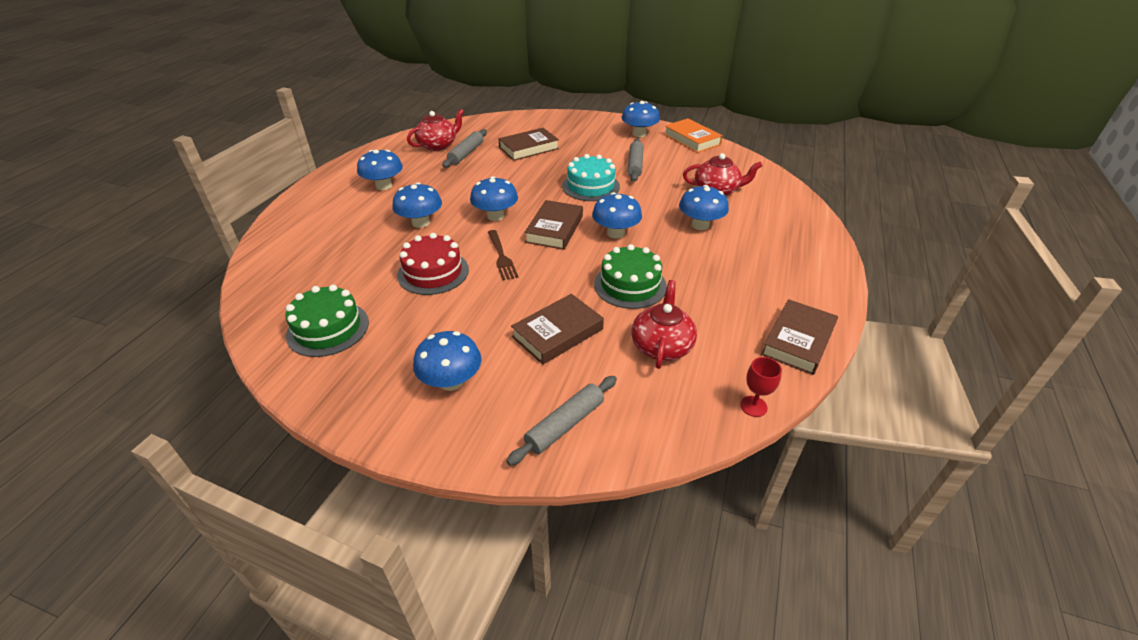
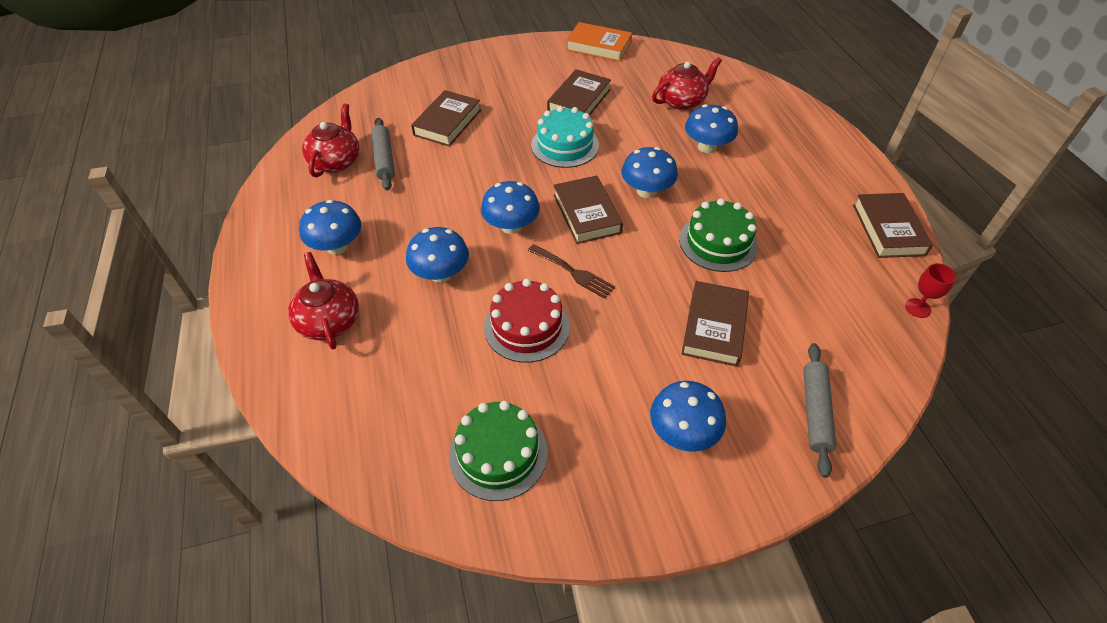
camera: 35 degrees left, 10 degrees up
blue mushroom [622,101,660,137] -> none
grey rolling pin [628,138,643,182] -> brown book [547,69,611,115]
red teapot [631,280,697,369] -> red teapot moved to [288,252,359,349]

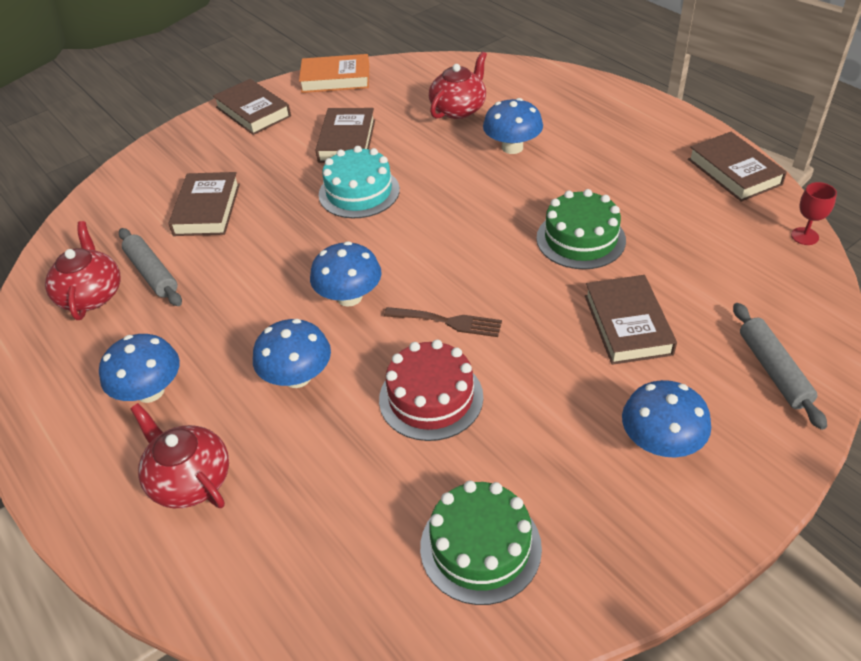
camera: 20 degrees left, 5 degrees down
brown book [554,176,623,244] -> brown book moved to [213,79,291,135]
blue mushroom [621,147,678,198] -> none

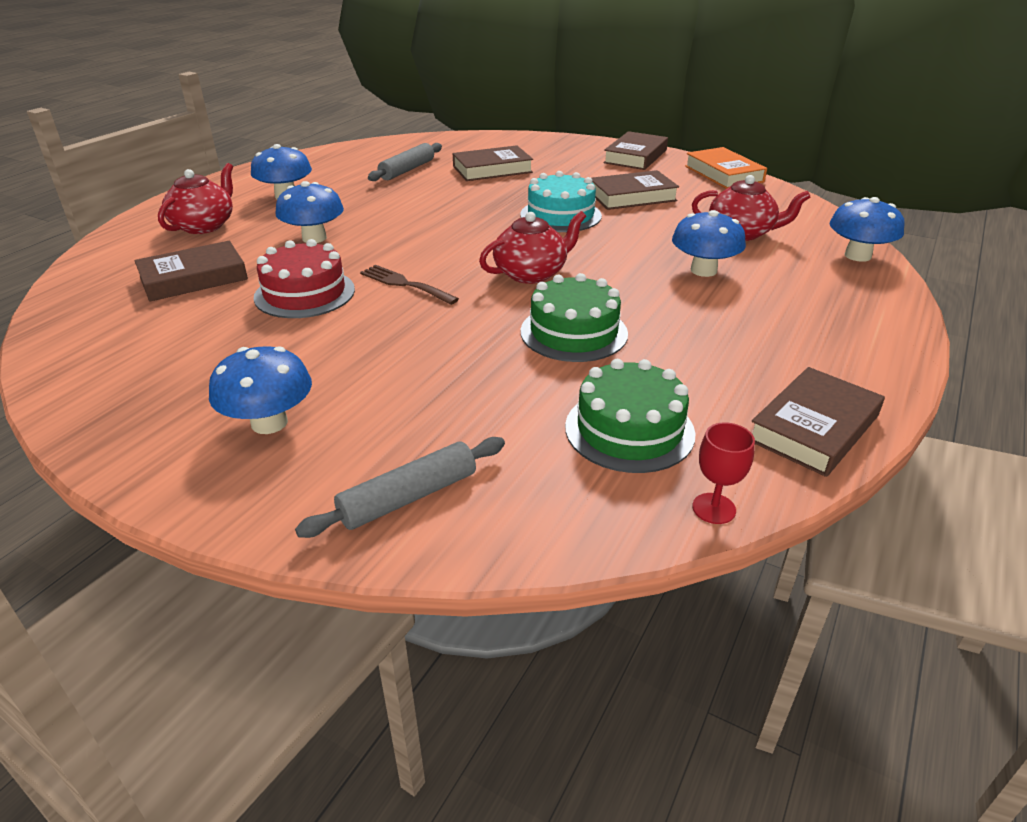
camera: 65 degrees right, 10 degrees down
red teapot [45,221,120,320] -> red teapot moved to [479,211,586,284]
blue mushroom [310,241,382,307] -> blue mushroom moved to [829,197,905,262]
brown fork [384,307,502,337] -> brown fork turned 135 degrees clockwise [360,265,459,305]
green cake [420,481,542,605] -> green cake moved to [565,359,695,473]
brown book [585,275,677,365] -> brown book moved to [134,241,248,302]

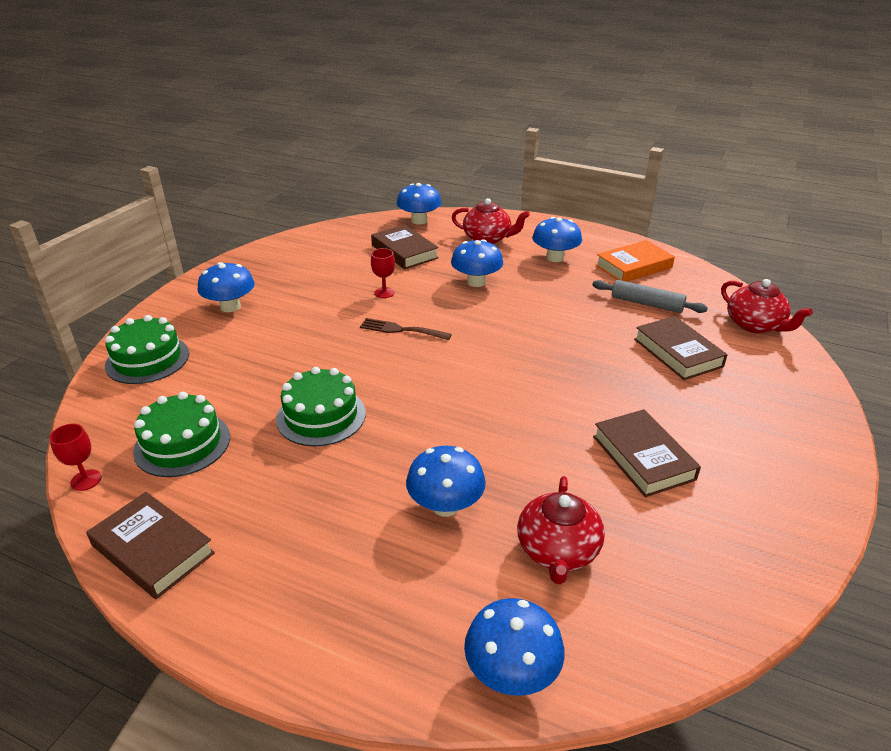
camera: 85 degrees right, 0 degrees up
red cake [254,239,355,318] -> red goblet [371,248,395,298]
grey rolling pin [295,437,505,538] -> green cake [105,315,189,384]
brown fork [360,265,459,305] -> brown fork turned 105 degrees counterclockwise [360,318,452,340]
red teapot [479,211,586,284] -> red teapot moved to [721,279,813,333]
turquoise cake [520,171,602,232] -> none
brown book [603,131,668,170] -> none
orange book [685,147,767,189] -> orange book moved to [596,240,675,282]
none -> blue mushroom [396,183,442,224]

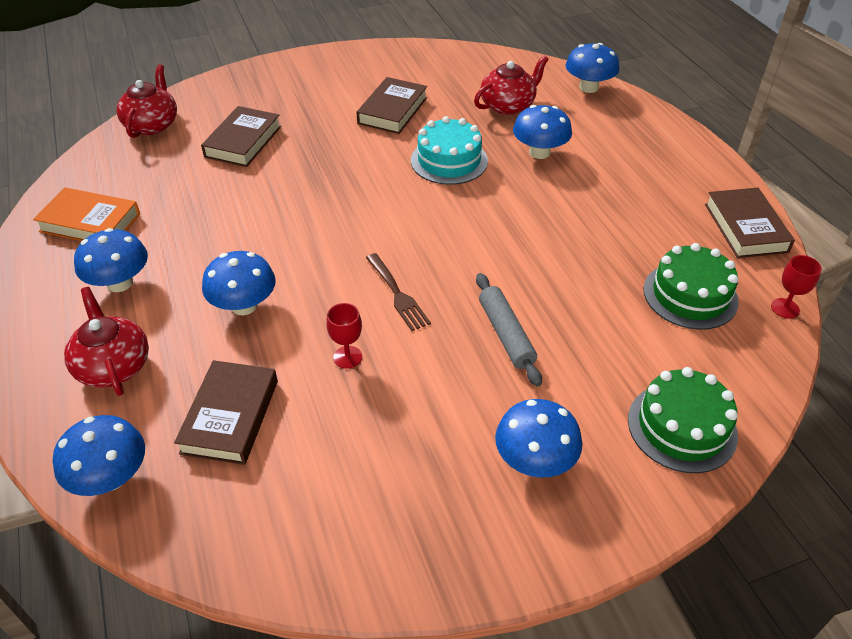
camera: 135 degrees left, 10 degrees up
green cake [276,367,366,447] -> none
grey rolling pin [592,280,708,313] -> grey rolling pin moved to [476,273,542,387]
none -> turquoise cake [411,116,488,185]

